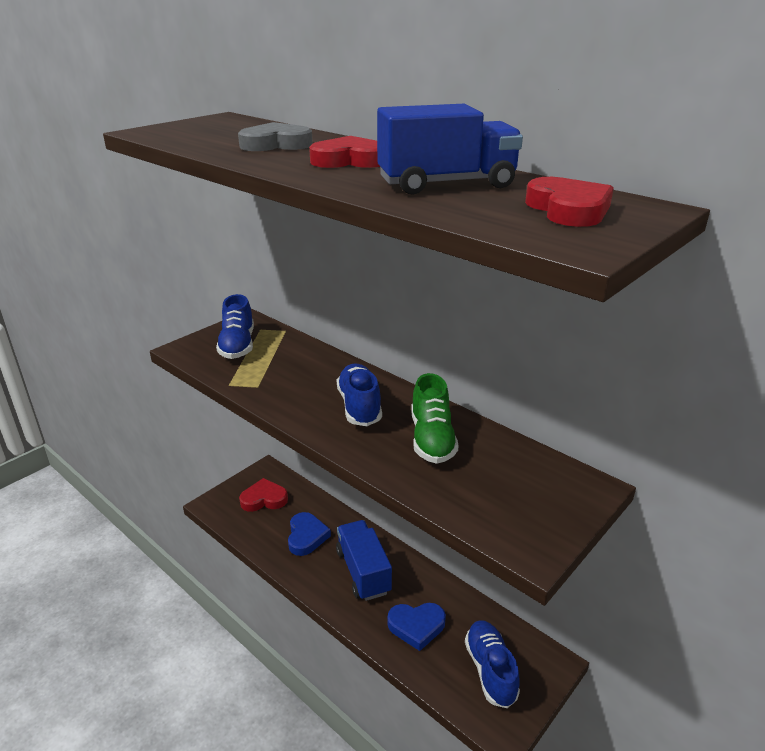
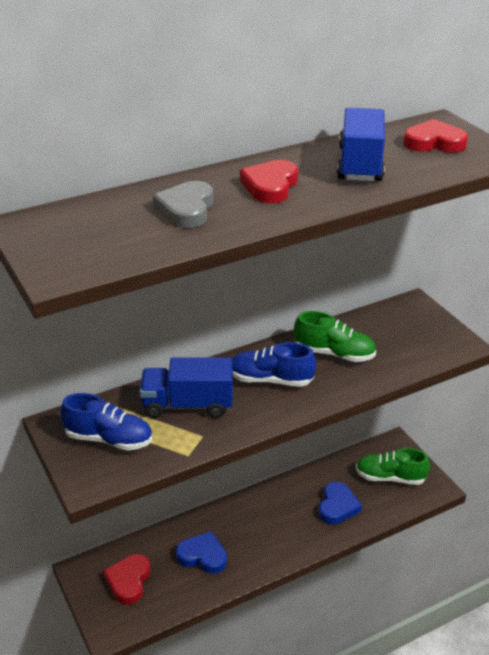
camera: 70 degrees left, 5 degrees up
blue truck [336,520,392,601] -> blue truck moved to [140,357,233,418]
blue shoe [465,620,520,708] -> green shoe [356,448,430,485]

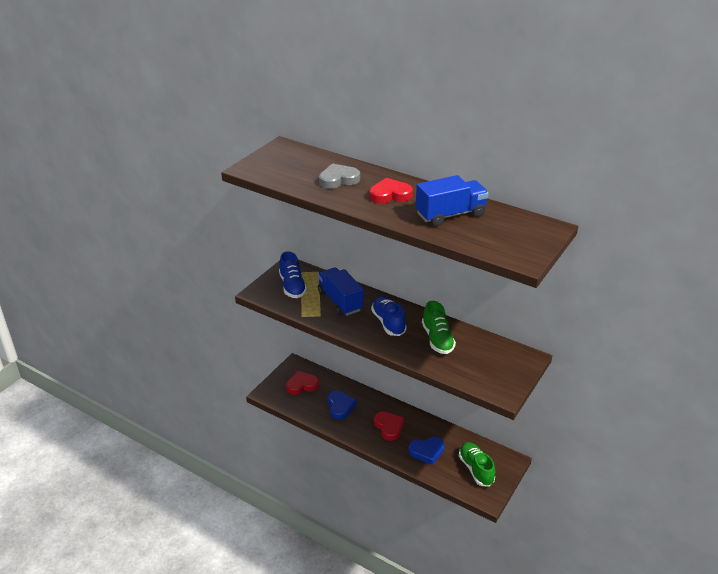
camera: 60 degrees right, 0 degrees up
red heart [403,119,468,153] -> red heart moved to [374,411,404,441]

